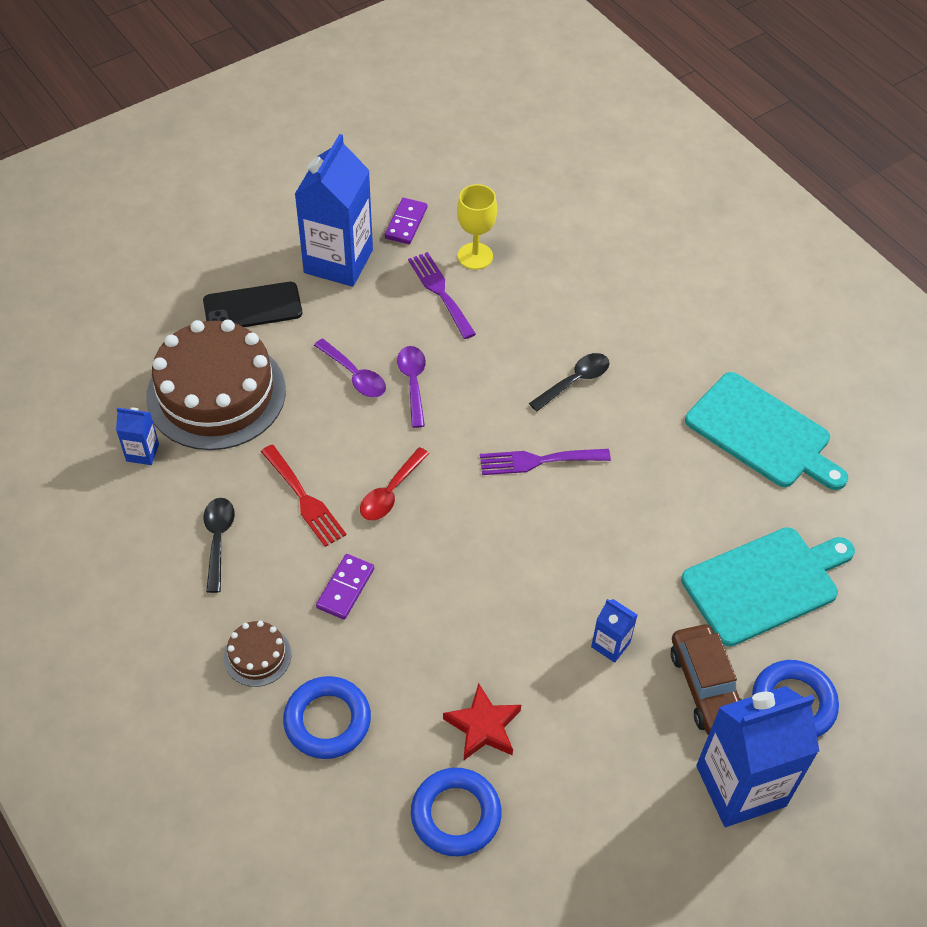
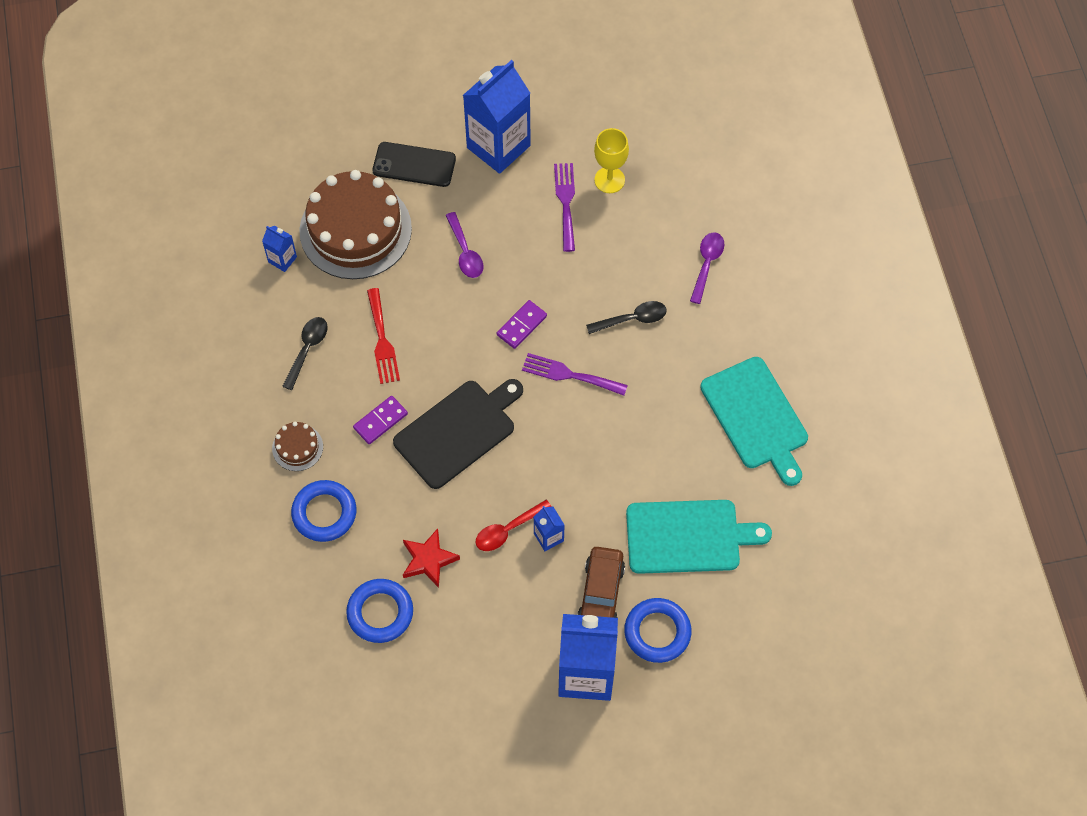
camera: 25 degrees right, 10 degrees up
red spoon [360,447,429,520] -> red spoon moved to [476,500,552,551]
purple domino [385,198,427,244] -> purple domino moved to [497,300,547,349]
purple spoon [397,346,426,428] -> purple spoon moved to [690,232,724,304]
none -> black cutting board [393,379,523,489]

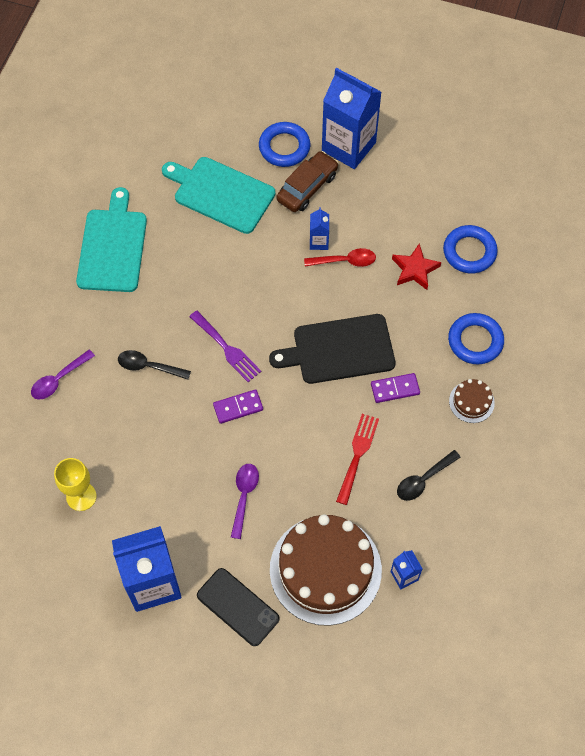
camera: 150 degrees left, 0 degrees up
purple fork [554,163,575,252] -> none

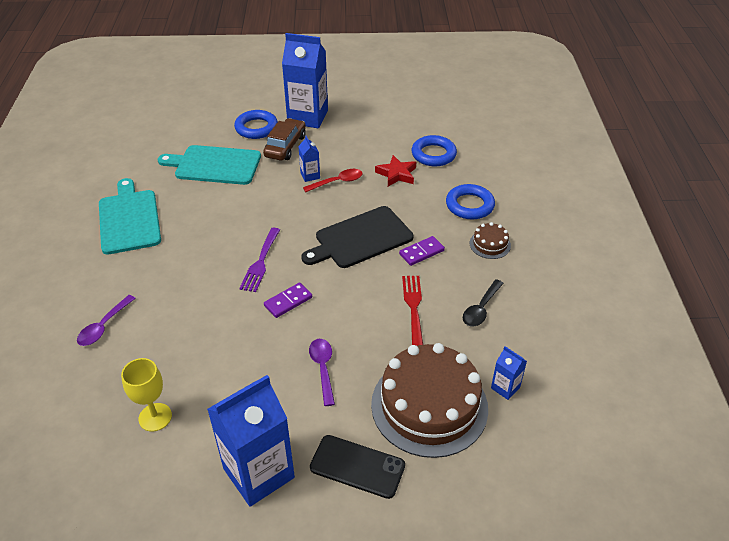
camera: 20 degrees left, 20 degrees down
black spoon [118,350,191,380] -> none
purple fork [189,310,261,382] -> purple fork turned 75 degrees clockwise [239,228,280,292]

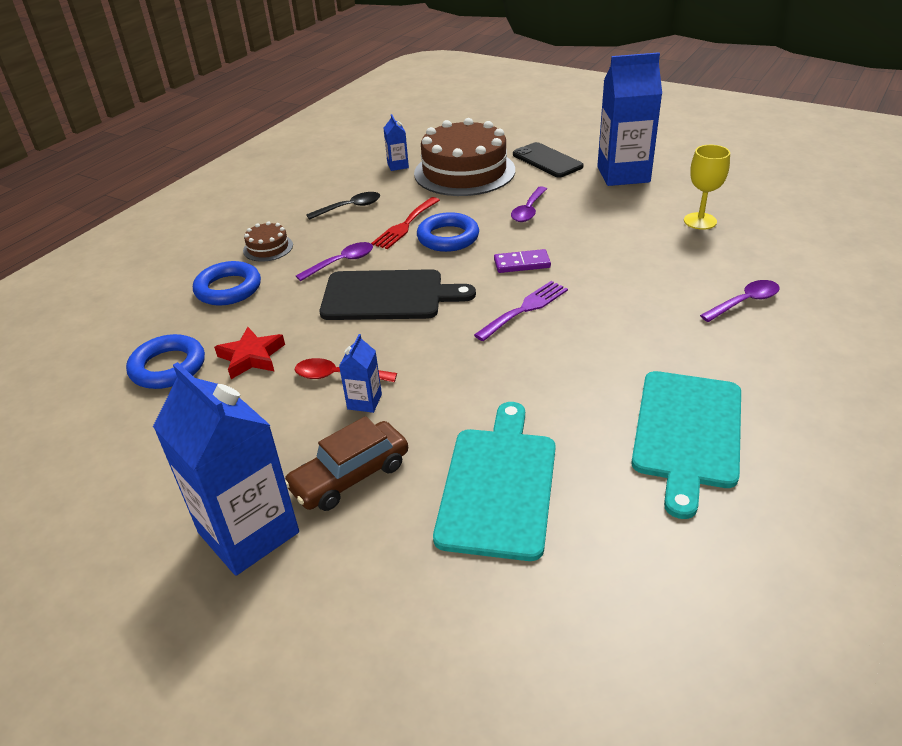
camera: 145 degrees left, 5 degrees down
turquoise cutting board [158,145,261,185] -> turquoise cutting board turned 120 degrees counterclockwise [433,402,556,561]
blue ring [234,110,278,139] -> blue ring moved to [417,212,479,252]
purple domino [399,236,445,266] -> purple spoon [296,242,373,281]

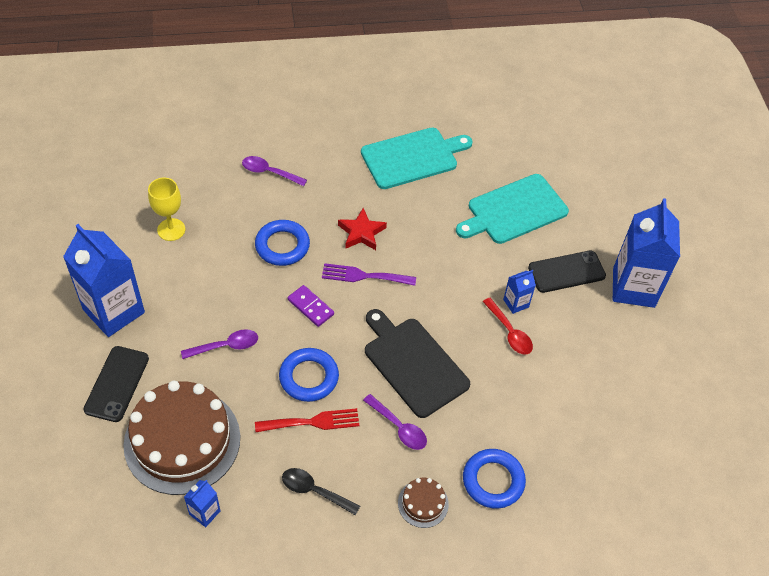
camera: 135 degrees left, 15 degrees up
blue ring [126,334,205,389] -> blue ring moved to [255,220,310,266]
red star [214,327,285,379] -> red star moved to [338,208,387,250]
brown car [285,416,408,511] -> black phone [528,250,606,293]
purple spoon [296,242,373,281] -> purple spoon turned 150 degrees counterclockwise [363,394,427,450]

